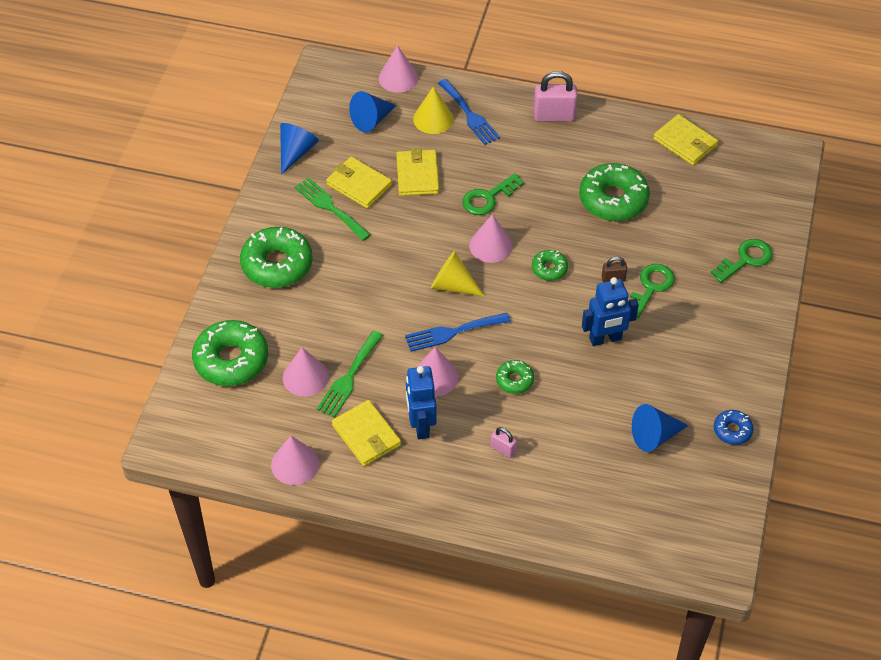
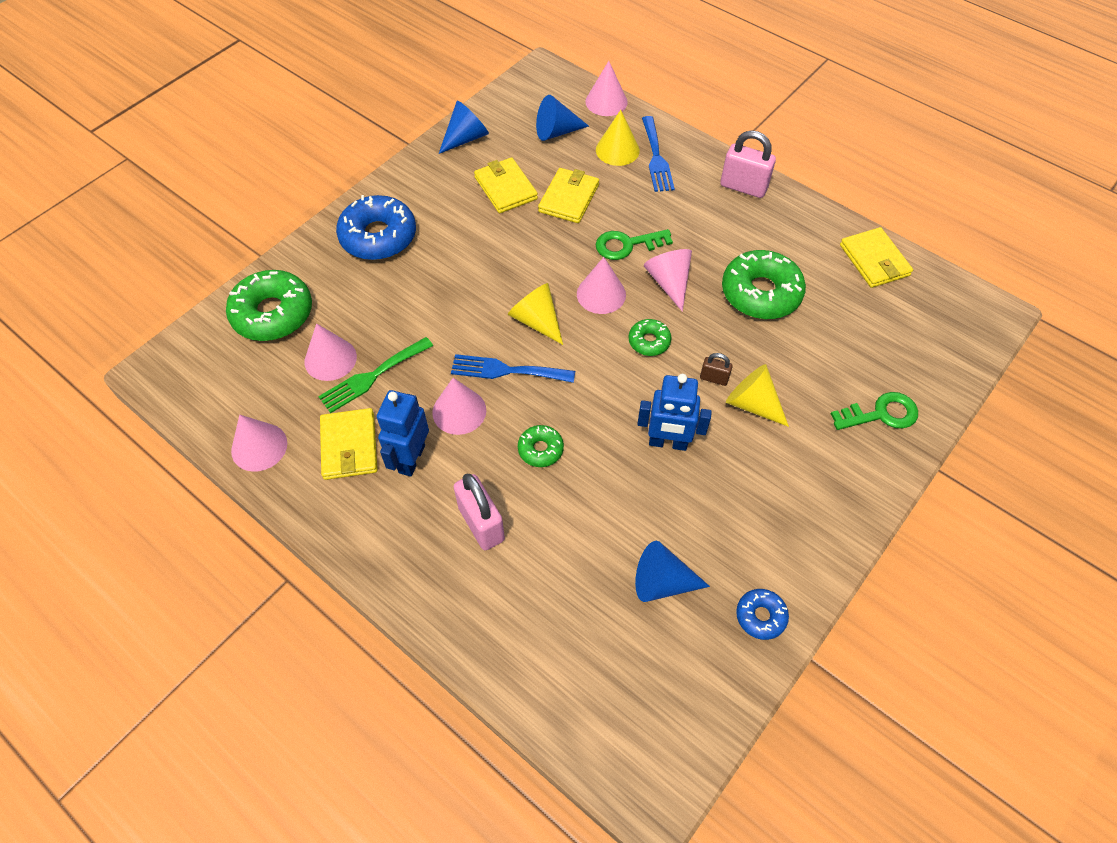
camera: 25 degrees right, 5 degrees up
green donut [240,227,313,288] -> blue donut [336,195,416,260]
green fork [295,177,371,241] -> none
pink padlock [491,427,517,458] -> pink padlock [454,474,505,550], size x1.91
green key [630,264,675,318] -> yellow cone [726,364,789,427]
none -> pink cone [644,249,692,312]

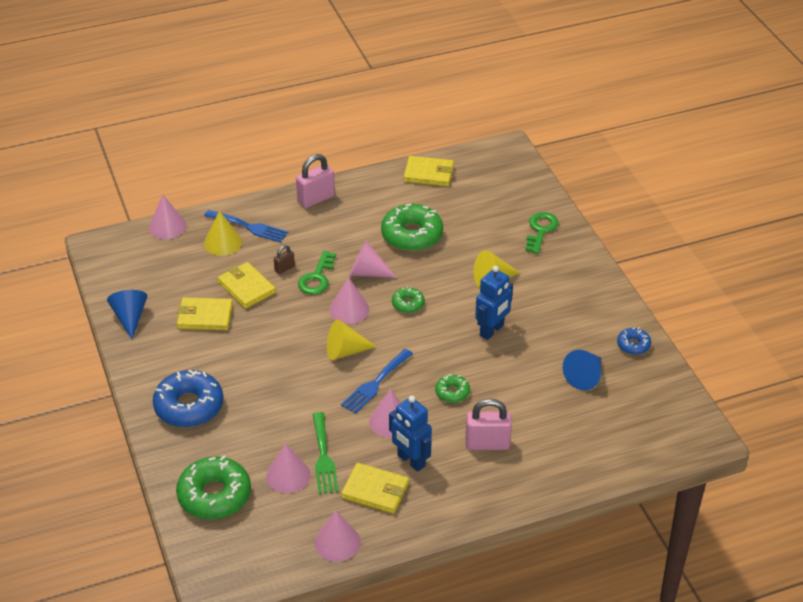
camera: 60 degrees left, 15 degrees down
blue cone [536,95,589,141] -> none
brown padlock [700,353,733,386] -> brown padlock moved to [274,245,295,274]

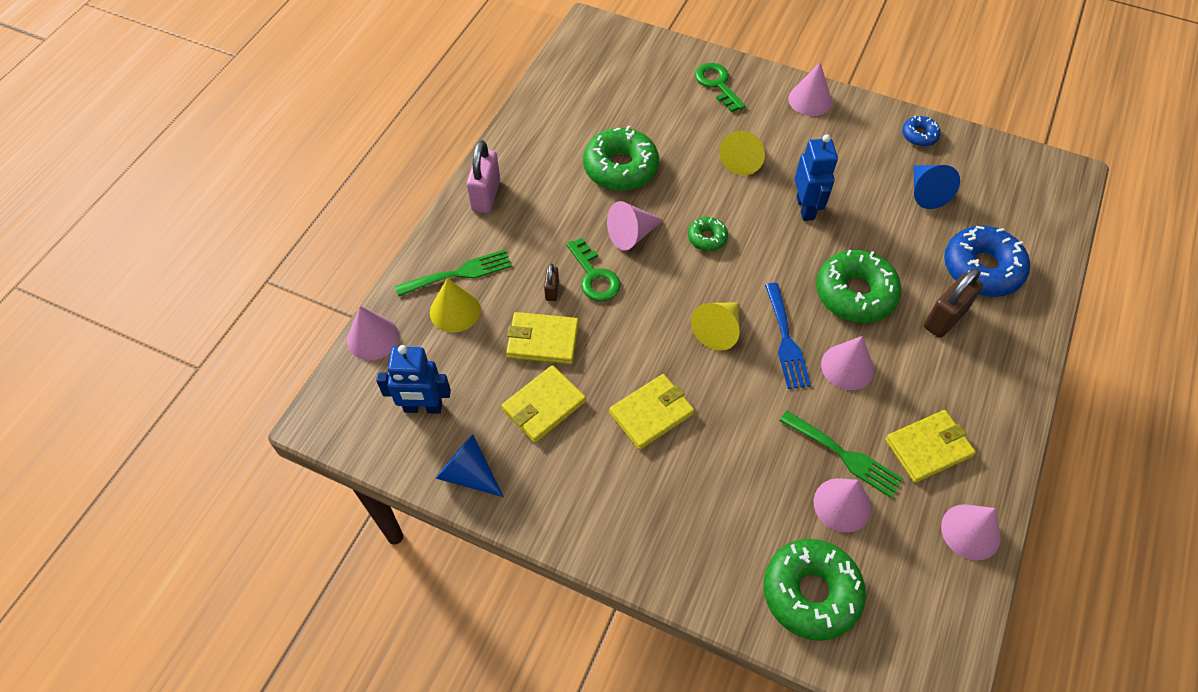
camera: 45 degrees left, 15 degrees up
blue donut [153,370,223,427] -> blue donut moved to [944,226,1030,297]
blue fork [204,210,288,243] -> green fork [395,249,512,297]
pink cone [330,277,369,324] -> pink cone moved to [788,62,832,116]
blue robot [389,396,432,472] -> blue robot moved to [376,345,451,414]
yellow wallet [404,156,454,187] -> yellow wallet moved to [609,374,694,450]
green donut [435,374,470,403] -> green donut [816,249,902,323], size x1.98
pink padlock [465,399,512,450] -> brown padlock [924,268,983,338]

